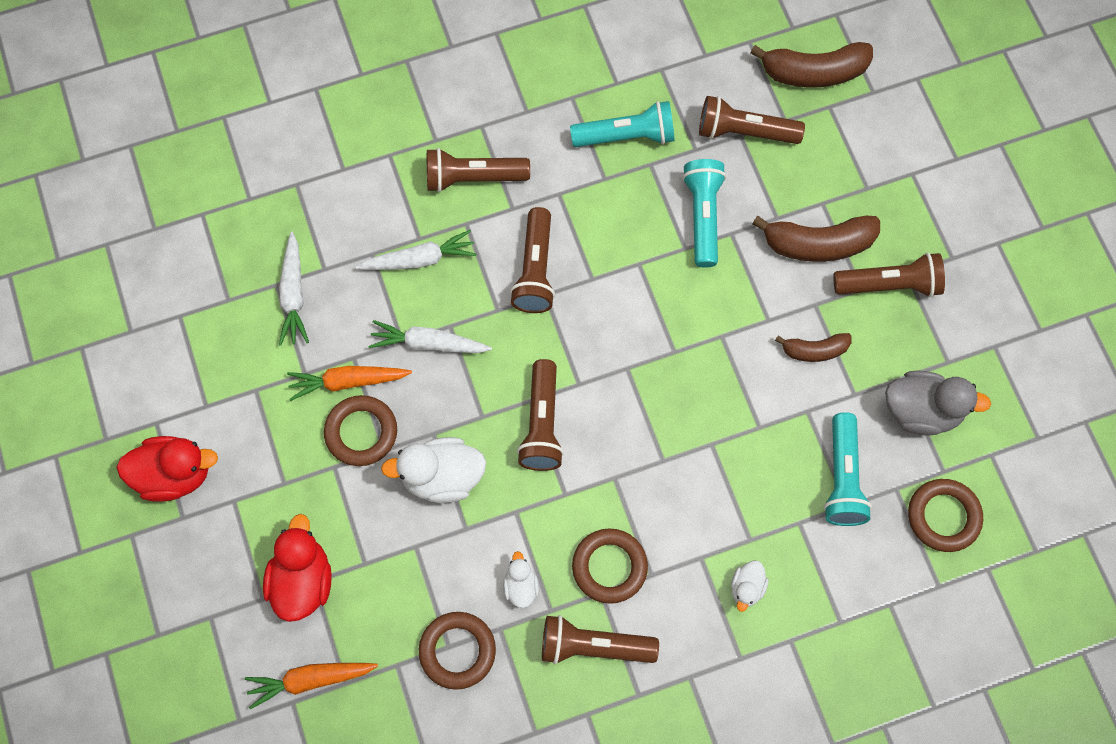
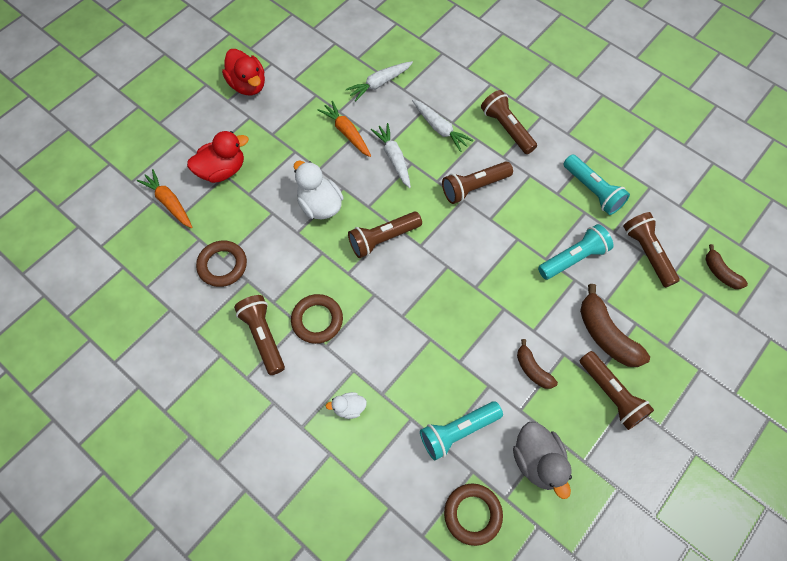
camera: 60 degrees right, 5 degrees down
brown ring [324,395,397,466] -> none
white duck [503,551,539,608] -> none
brown banana [750,42,873,88] -> brown banana [706,244,748,289], size x0.59

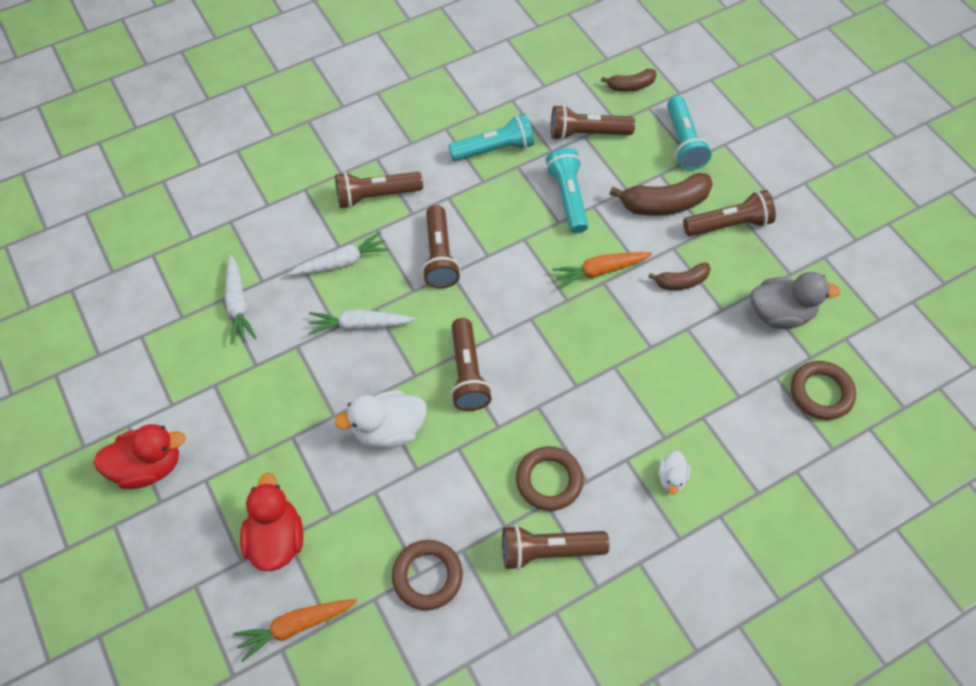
camera: 70 degrees left, 5 degrees down
orange carrot [318,101,371,157] -> orange carrot moved to [552,252,652,289]
turquoise flashlight [420,401,503,460] -> turquoise flashlight moved to [667,96,712,170]

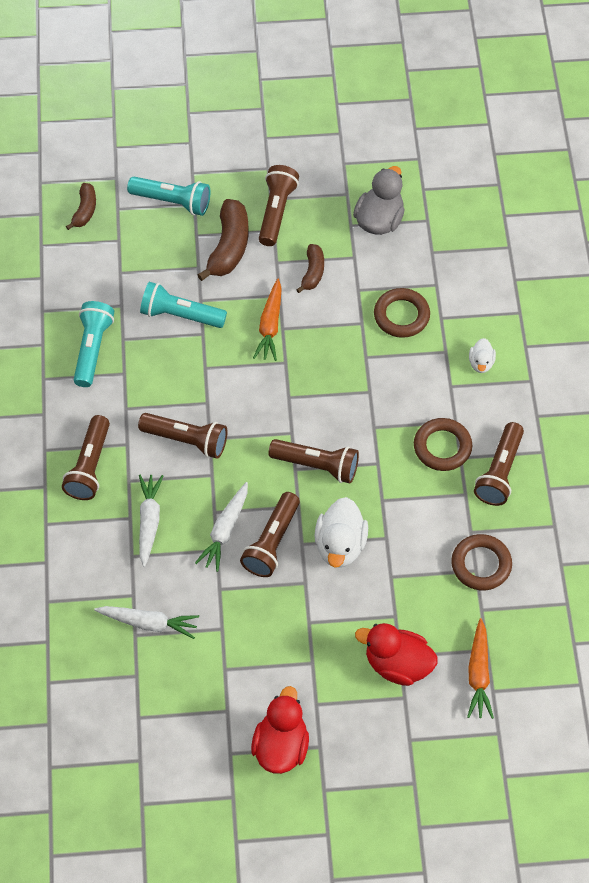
camera: 65 degrees left, 0 degrees up
brown flashlight [551,105,635,141] -> brown flashlight moved to [240,492,300,577]
white duck [658,451,690,495] -> white duck turned 60 degrees clockwise [469,338,496,373]
brown ring [791,361,856,420] -> brown ring moved to [374,288,430,338]

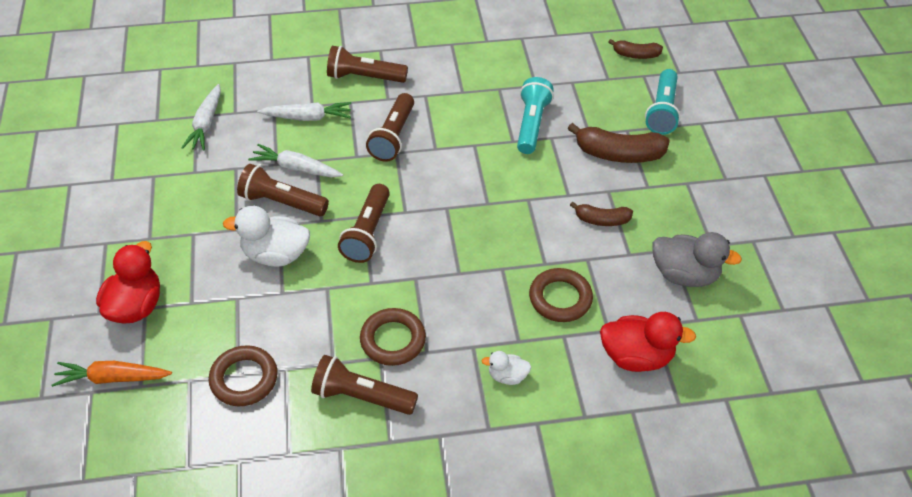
camera: 85 degrees right, 10 degrees down
turquoise flashlight [74,301,114,387] -> none
red duck [251,686,309,774] -> red duck moved to [600,312,696,372]
orange carrot [253,279,282,361] -> none
brown flashlight [259,165,299,246] -> none

